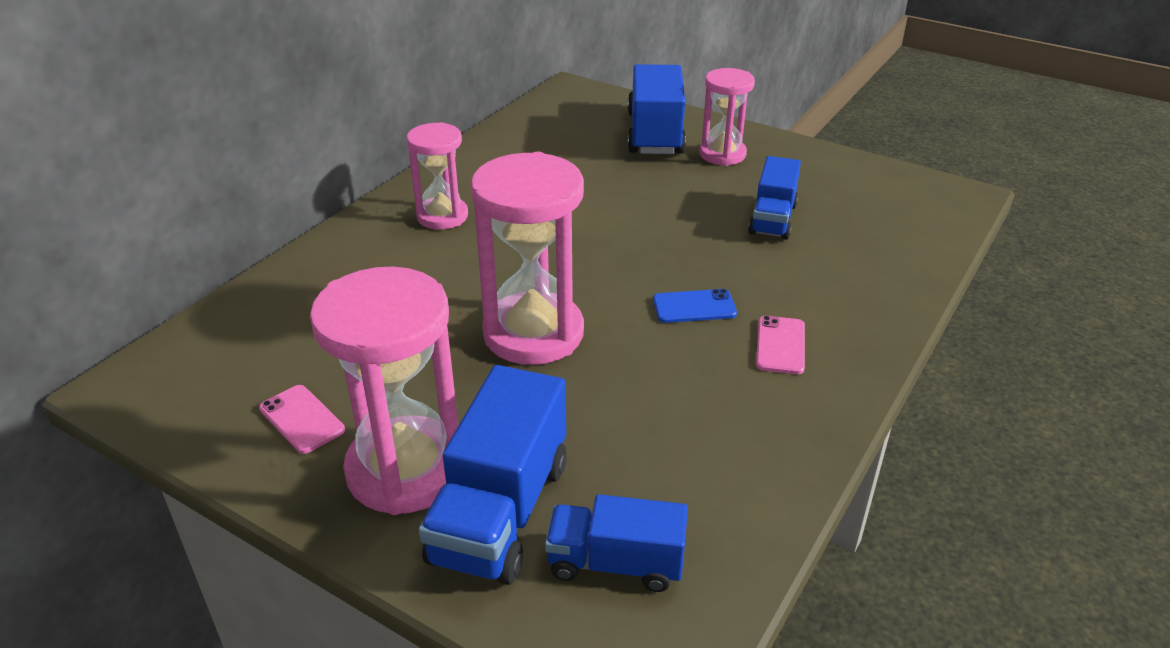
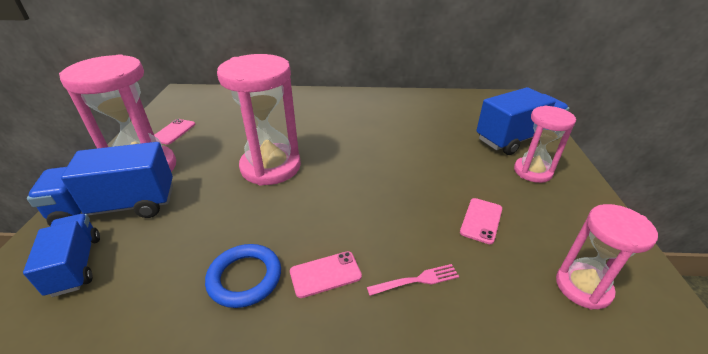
camera: 60 degrees right, 0 degrees up
pink hourglass [407,122,468,230] -> pink hourglass moved to [556,204,658,310]
blue phone [653,289,737,323] -> none
blue truck [748,156,801,240] -> pink phone [460,198,502,244]
none -> blue ring [205,244,281,308]
none -> pink fork [367,264,459,296]

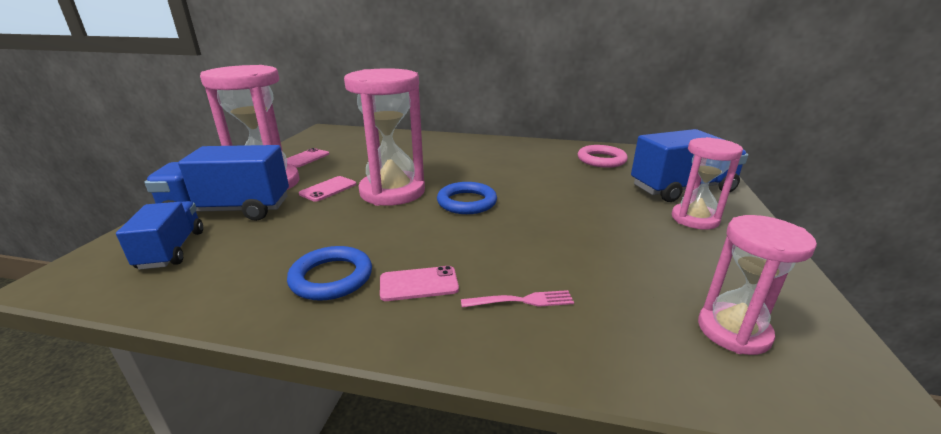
camera: 10 degrees right, 10 degrees down
pink phone [460,198,502,244] -> pink phone moved to [299,176,357,202]
none -> blue ring [437,182,497,214]
none -> pink ring [578,145,628,168]

